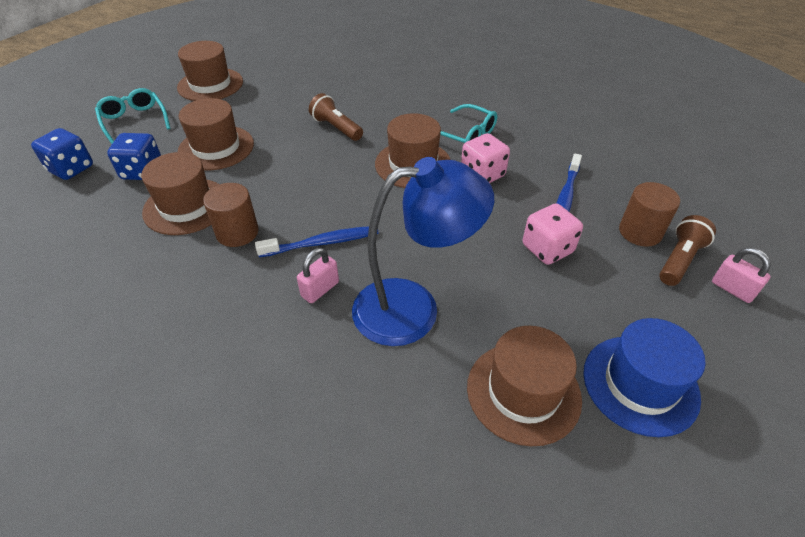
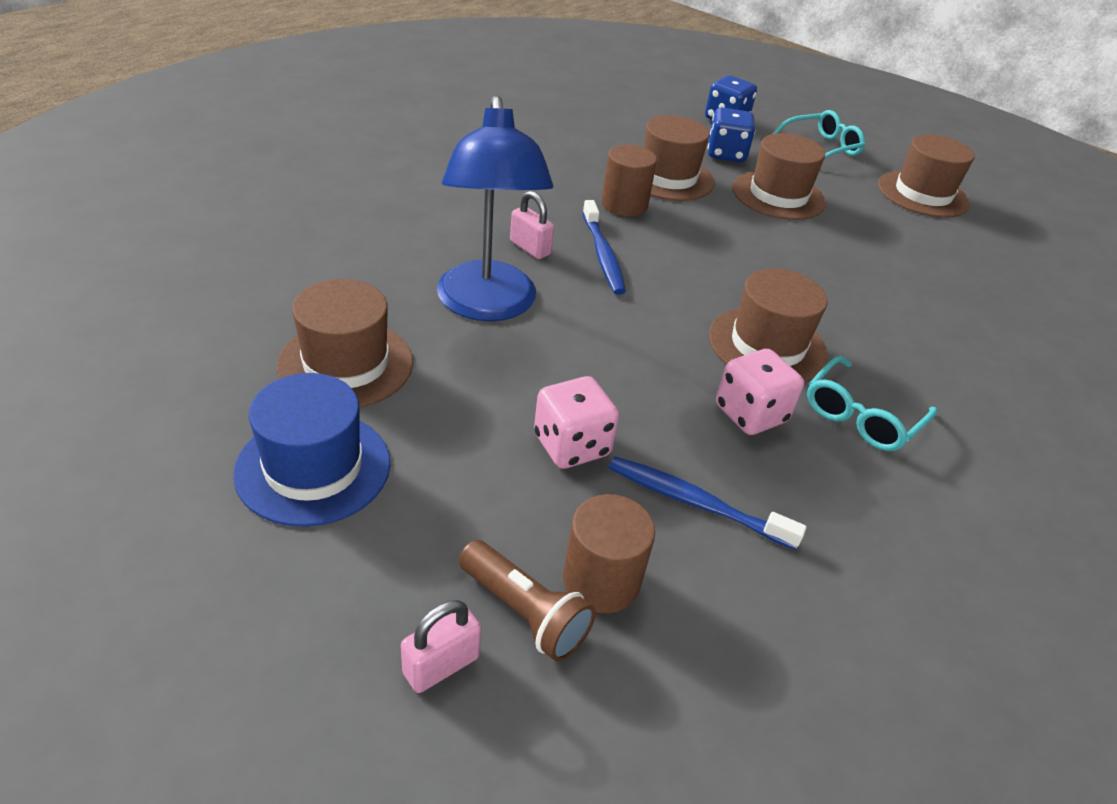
camera: 90 degrees right, 5 degrees down
brown flashlight [309,93,363,141] -> none

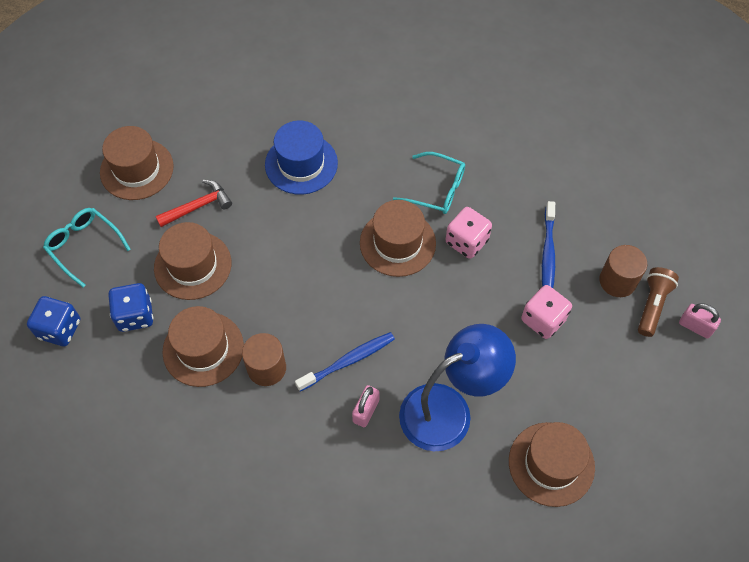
camera: 105 degrees left, 20 degrees up
blue hat [233,373,390,527] -> blue hat moved to [265,121,338,195]
none -> red hammer [156,180,232,227]

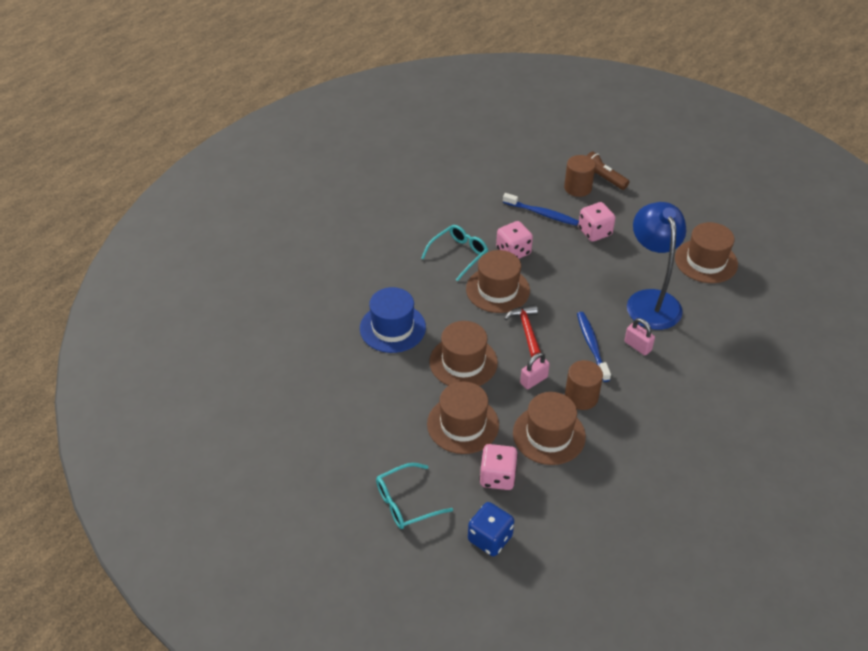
camera: 70 degrees left, 15 degrees down
brown hat [100,126,174,200] -> brown hat moved to [429,321,498,386]
blue dice [108,283,153,332] -> pink dice [479,444,518,490]
red hammer [156,180,232,227] -> red hammer moved to [504,304,541,358]
pink padlock [679,303,721,339] -> pink padlock moved to [520,353,550,389]

